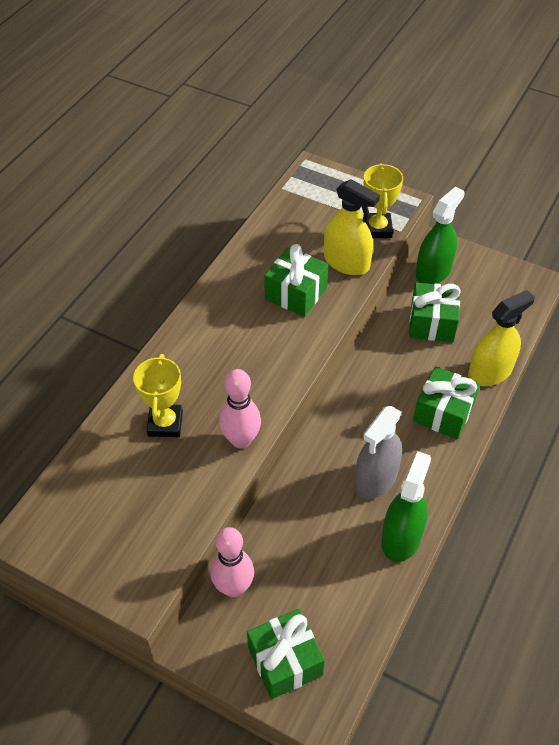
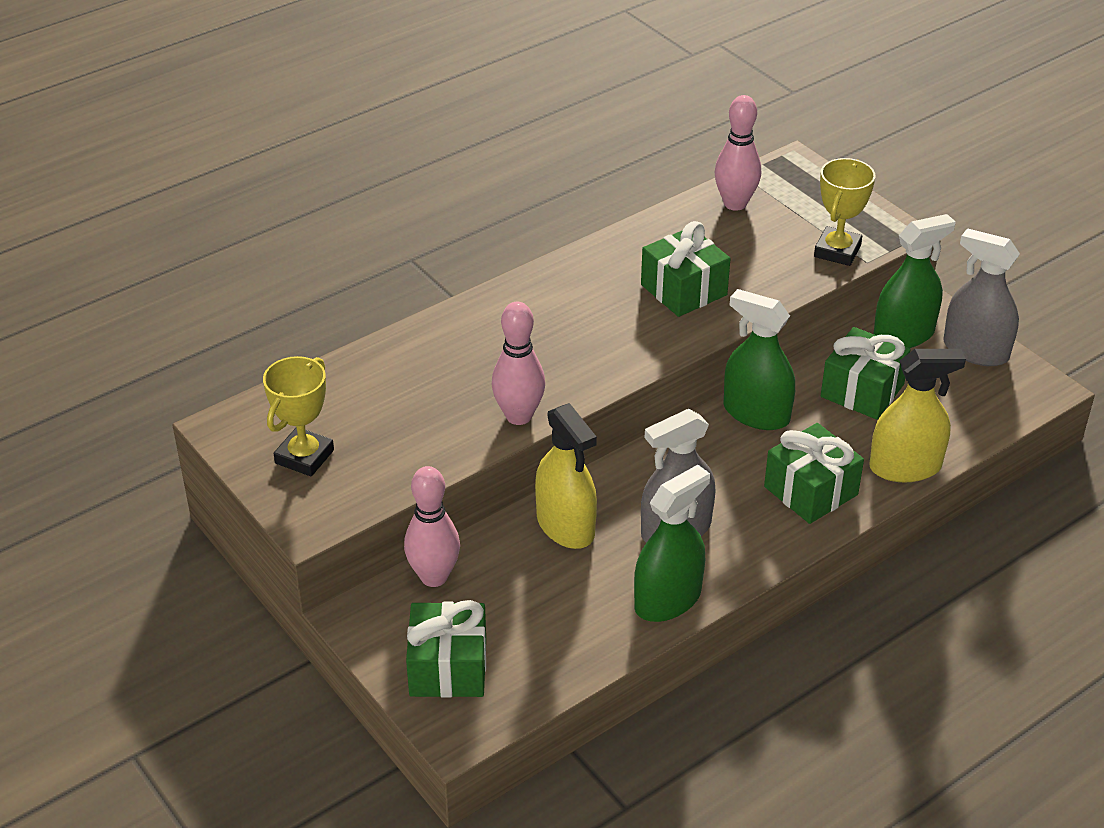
camera: 25 degrees right, 10 degrees down
yellow trophy [133,354,183,437] -> yellow trophy moved to [263,356,334,476]
yellow spray bottle [324,179,380,275] -> yellow spray bottle moved to [535,403,597,549]
none -> pink bowling pin [715,95,761,211]
none -> green spray bottle [724,289,795,430]
none -> grey spray bottle [943,228,1020,366]

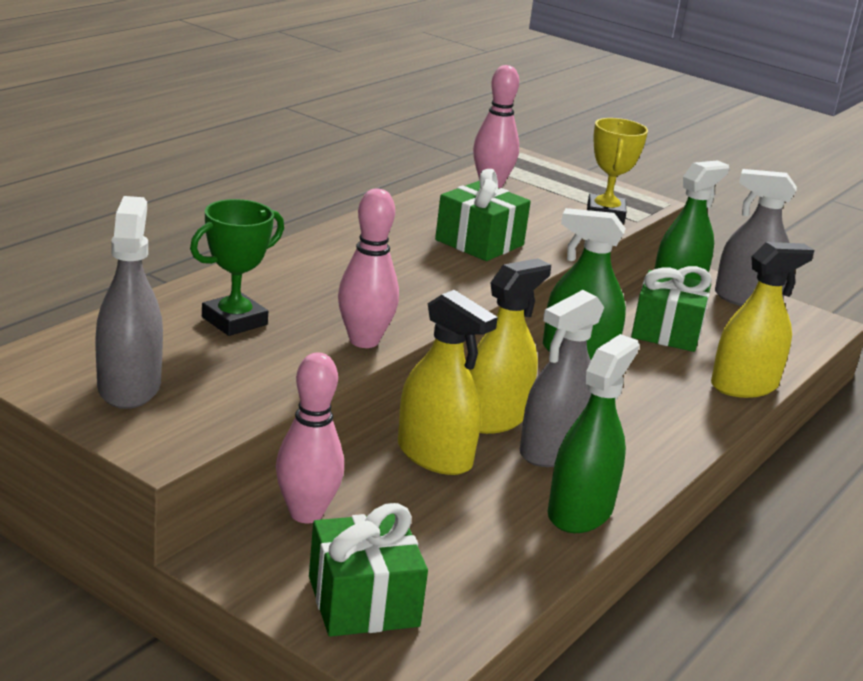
camera: 20 degrees left, 15 degrees down
yellow trophy [263,356,334,476] -> grey spray bottle [95,196,163,409]
green gift [764,423,864,524] -> none
none -> green trophy [190,199,284,336]
none -> yellow spray bottle [469,258,551,434]

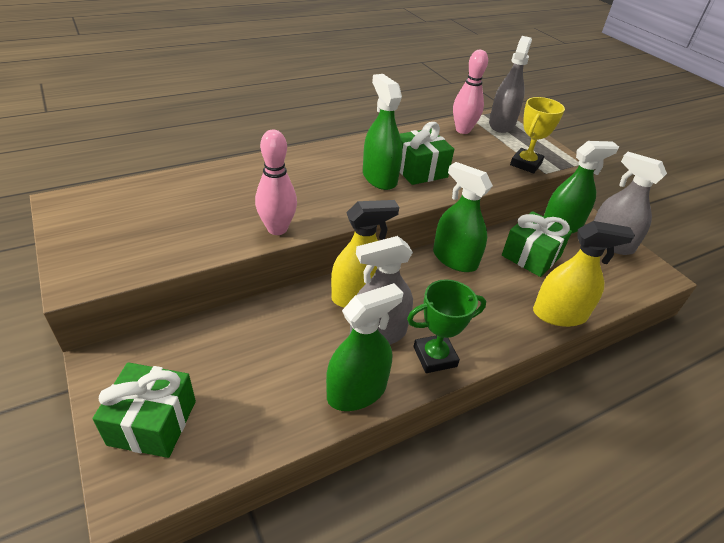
camera: 25 degrees right, 15 degrees up
grey spray bottle [95,196,163,409] -> grey spray bottle moved to [489,36,532,133]
green trophy [190,199,284,336] -> green trophy moved to [407,279,486,373]
pink bowling pin [276,352,344,523] -> none
yellow spray bottle [398,290,498,475] -> none
none -> green spray bottle [363,74,402,190]

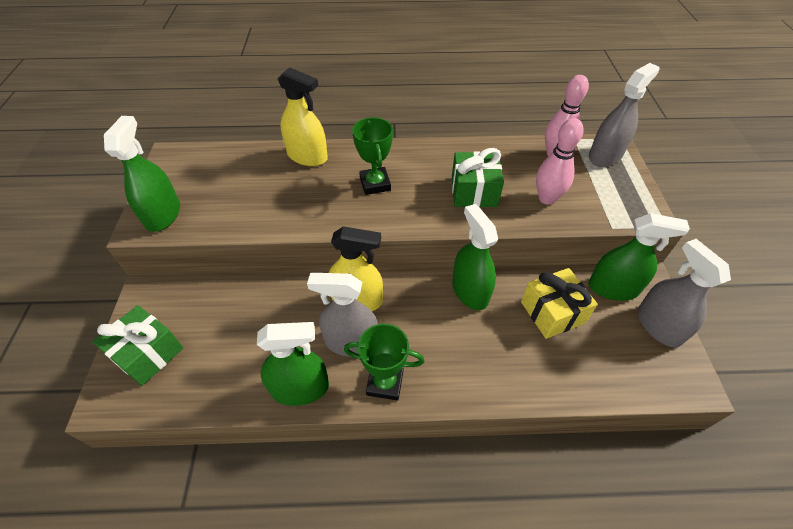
camera: 30 degrees right, 10 degrees up
pink bowling pin [255,130,297,235] -> pink bowling pin moved to [536,118,584,205]
green spray bottle [363,74,402,190] -> green spray bottle moved to [104,116,180,232]
green gift [502,211,572,277] -> yellow gift [521,268,598,339]
yellow trophy [510,97,565,174] -> none
yellow spray bottle [533,221,635,327] -> yellow spray bottle moved to [278,67,328,166]
none -> green trophy [352,117,393,195]

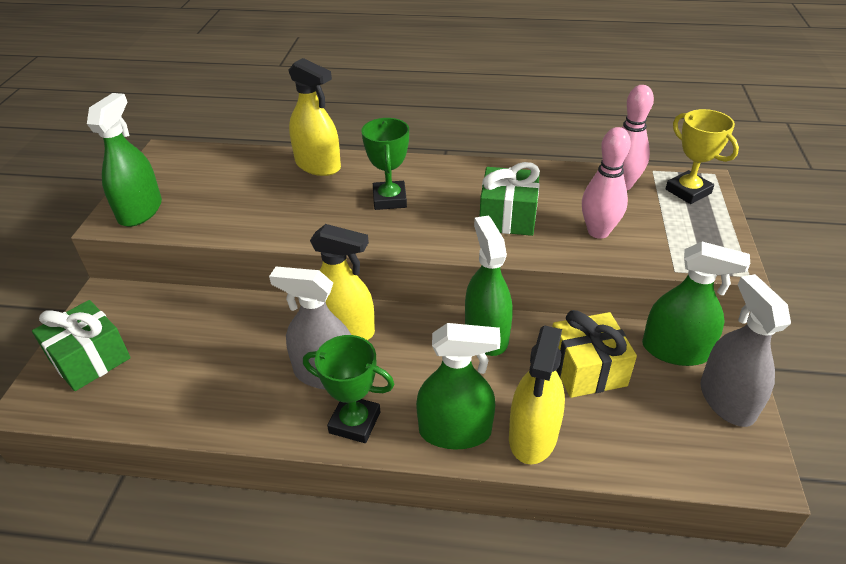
camera: 10 degrees right, 10 degrees down
green spray bottle [257,322,329,406] -> green spray bottle moved to [416,323,501,449]
grey spray bottle [589,63,660,167] -> yellow trophy [666,109,739,204]
none -> yellow spray bottle [509,326,565,465]

